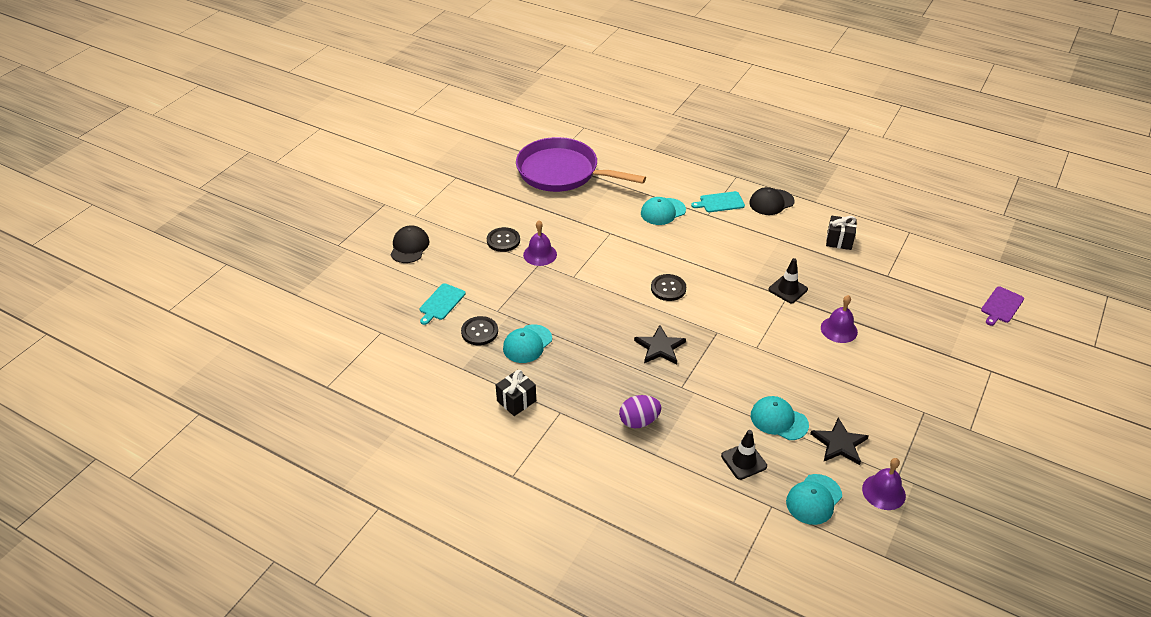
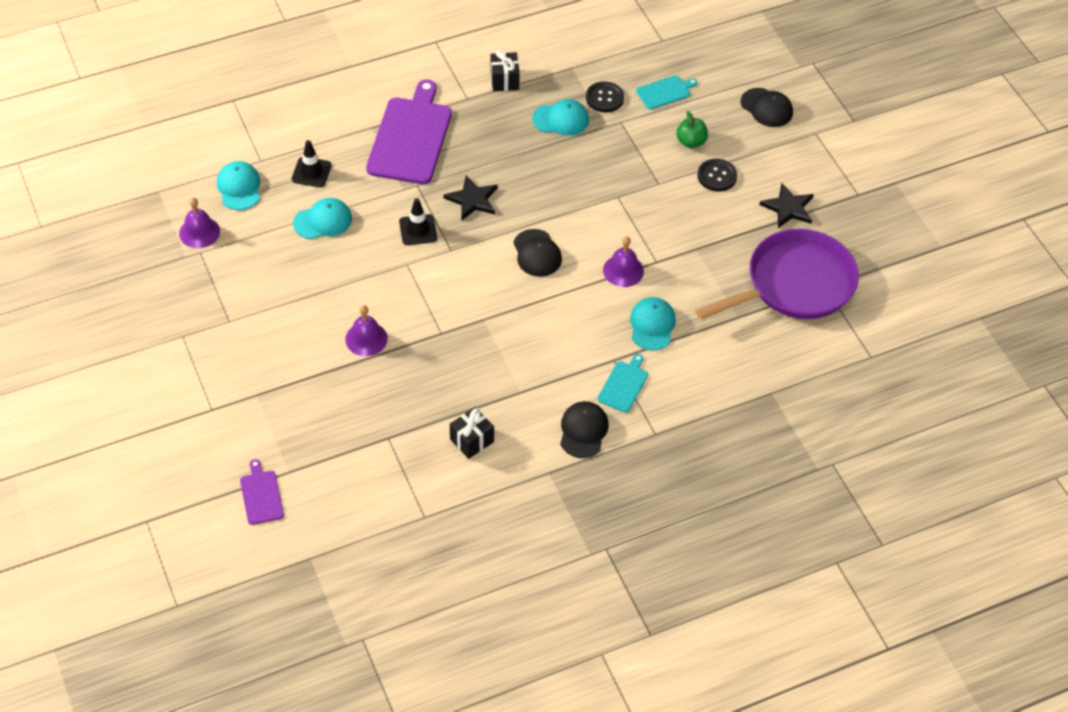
camera: 125 degrees right, 10 degrees up
turquoise cutting board [420,283,466,325] -> turquoise cutting board turned 90 degrees clockwise [636,76,698,110]
turquoise cap [503,324,552,363] -> turquoise cap turned 105 degrees clockwise [532,99,589,136]
purple bell [523,220,557,266] -> purple bell moved to [603,237,644,287]
purple egg [619,395,661,428] -> purple cutting board [366,80,452,184]
black button [651,274,686,301] -> black cap [513,229,562,277]
black traffic cone [769,258,808,303] -> black traffic cone moved to [399,198,437,245]
black star [810,417,869,465] -> black star moved to [759,183,814,228]
none -> green apple [676,111,708,148]

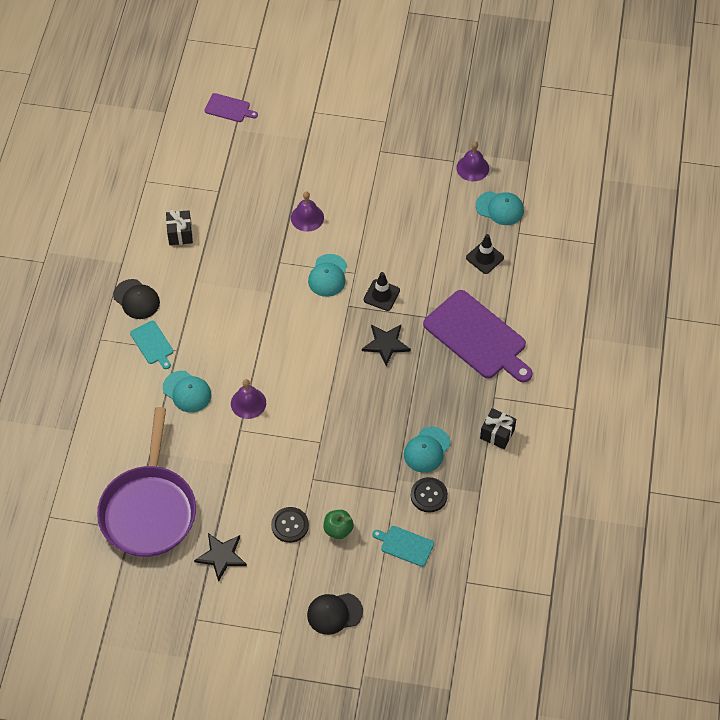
camera: 125 degrees right, 5 degrees up
turquoise cap [293,198,352,239] -> turquoise cap moved to [308,254,347,297]
black cap [513,229,562,277] -> none
turquoise cutting board [636,76,698,110] -> turquoise cutting board turned 105 degrees clockwise [372,526,434,567]

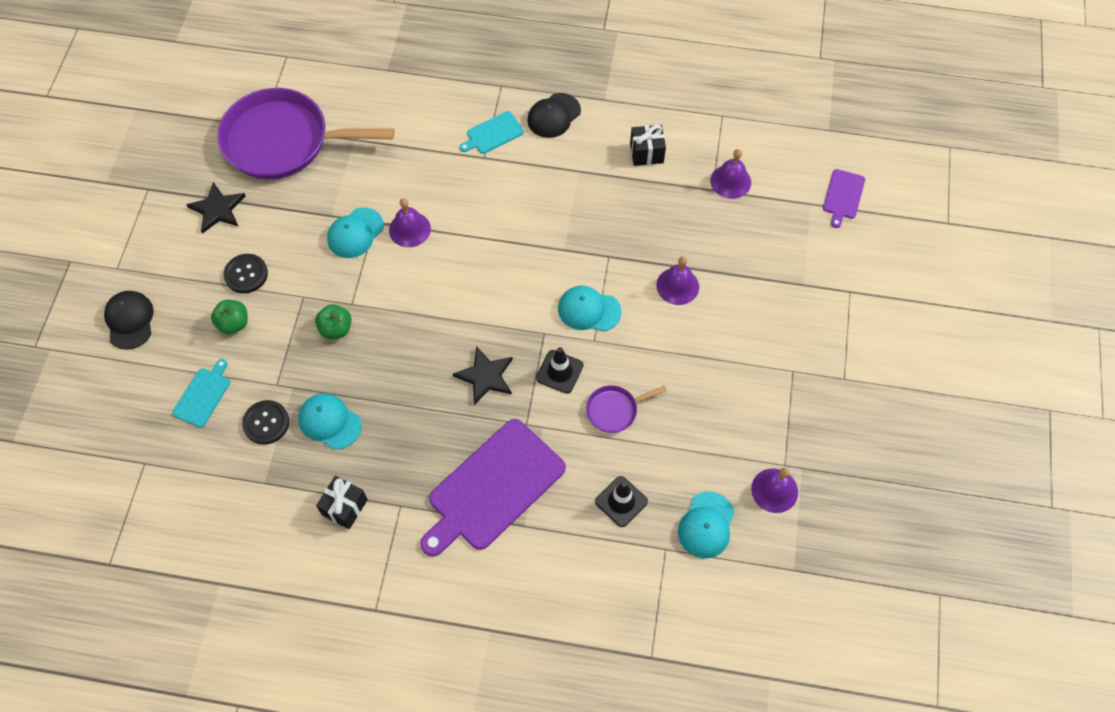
camera: 90 degrees right, 5 degrees up
turquoise cap [163,371,211,413] -> turquoise cap moved to [327,208,384,258]
none -> green apple [315,304,352,339]
none -> purple pan [586,385,667,433]
none -> purple bell [710,149,751,199]

